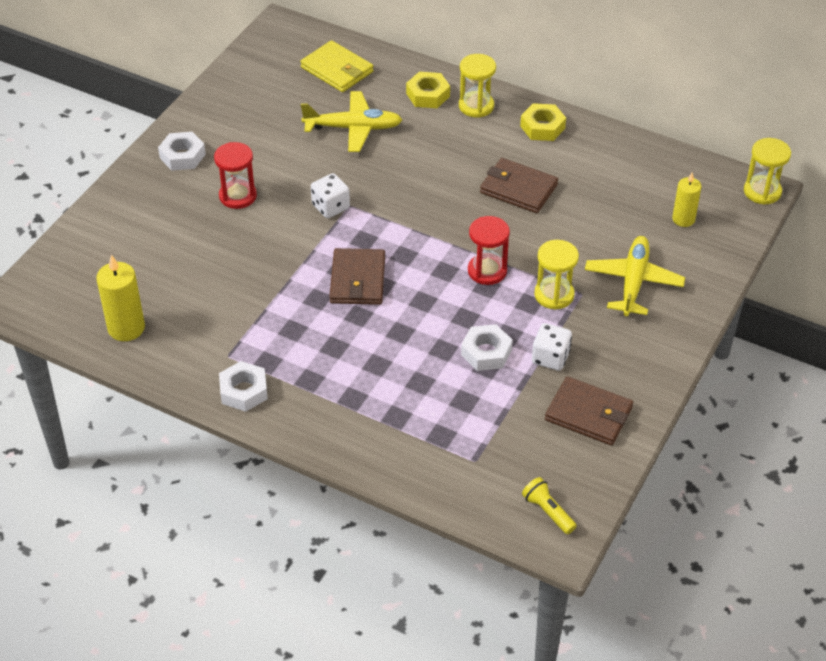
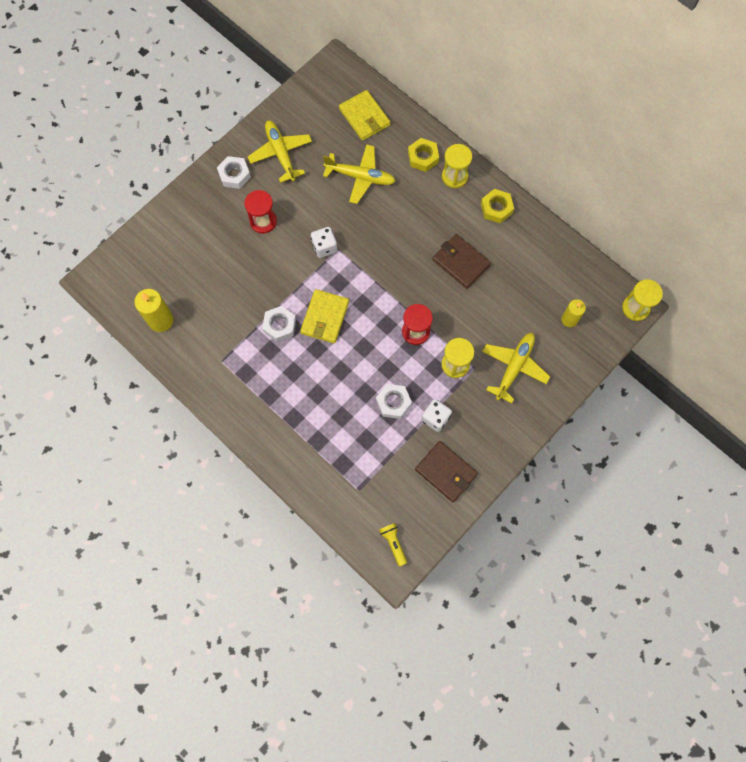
camera: 15 degrees right, 25 degrees up
white nut [219,361,268,412] -> white nut moved to [262,306,296,342]
brown wallet [329,248,385,305] -> yellow wallet [300,289,349,343]
none -> yellow plane [248,120,312,183]

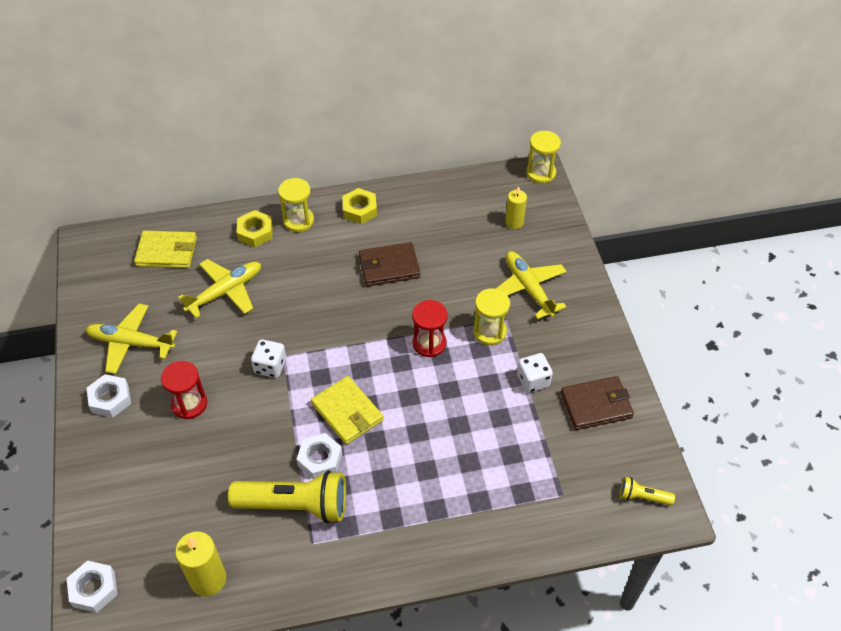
camera: 55 degrees left, 20 degrees down
white nut [376,384,412,419] -> white nut moved to [67,561,118,613]
none -> yellow flashlight [228,470,346,523]

